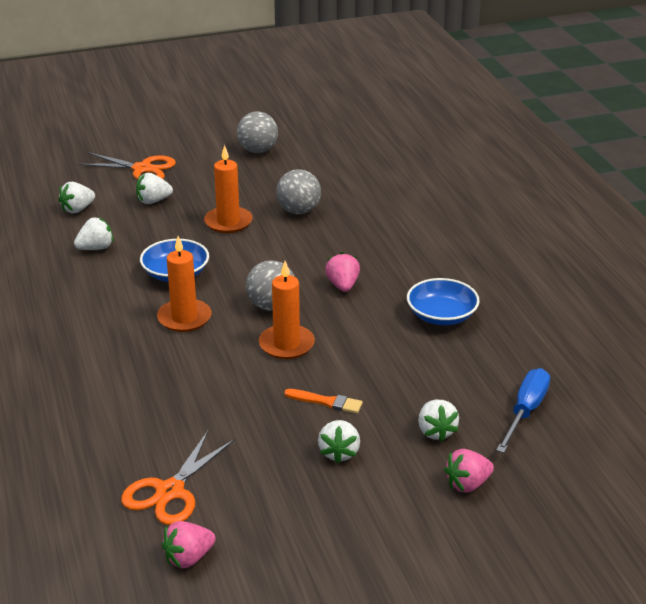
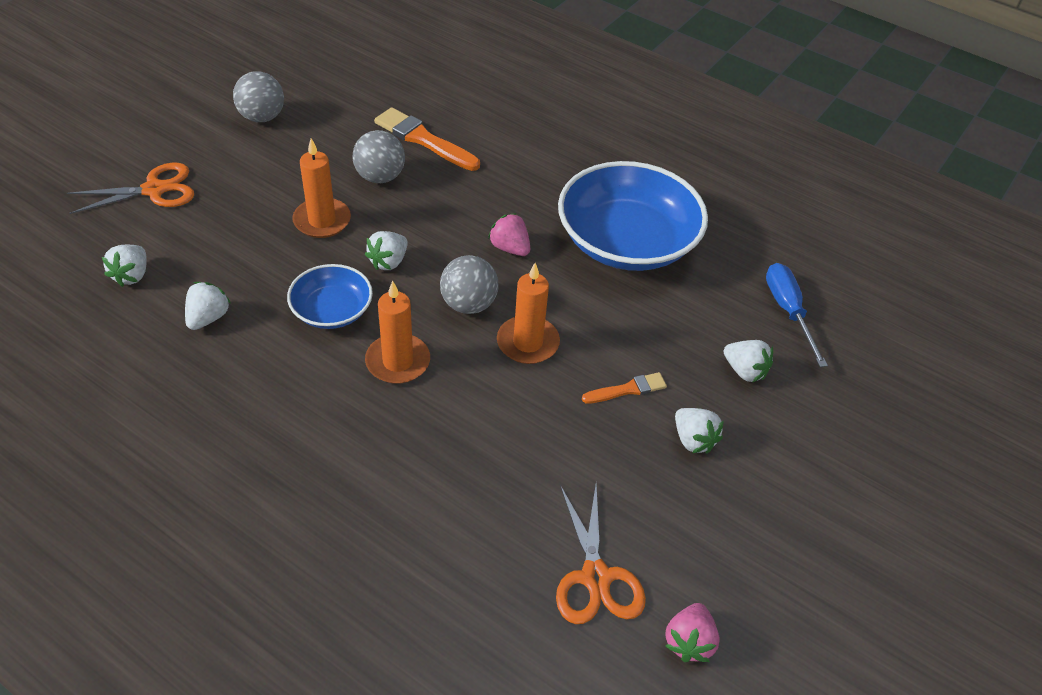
camera: 40 degrees left, 15 degrees up
white strawberry [136,173,173,204] -> white strawberry moved to [365,231,408,270]
blue bowl [407,278,480,325] -> blue bowl [558,161,708,271], size x1.91
pink strawberry [444,449,494,493] -> none
none -> orange brush [374,107,480,171]

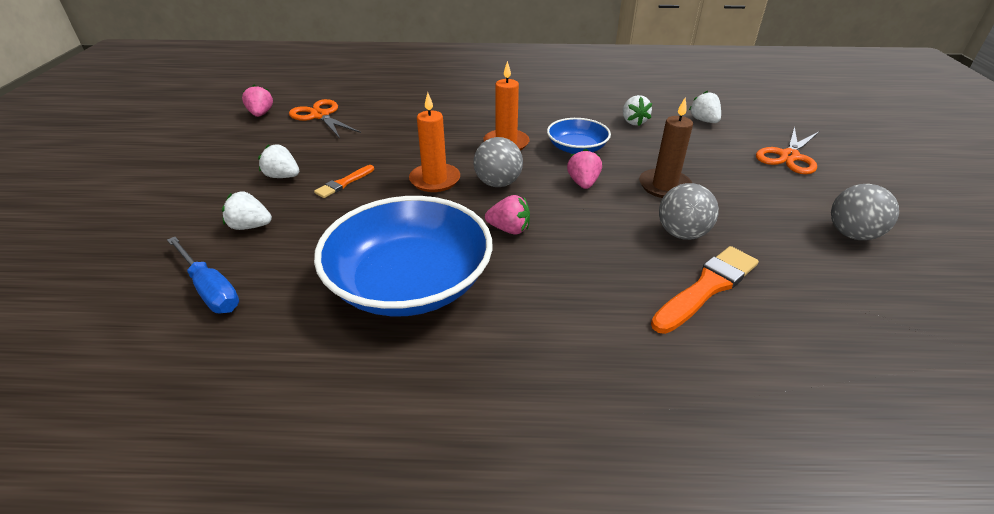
camera: 150 degrees right, 10 degrees down
orange candle [292,138,351,238] -> brown candle [639,98,693,198]
white strawberry [365,231,408,270] -> pink strawberry [567,149,602,189]
orange brush [374,107,480,171] -> orange brush turned 45 degrees counterclockwise [651,246,759,334]

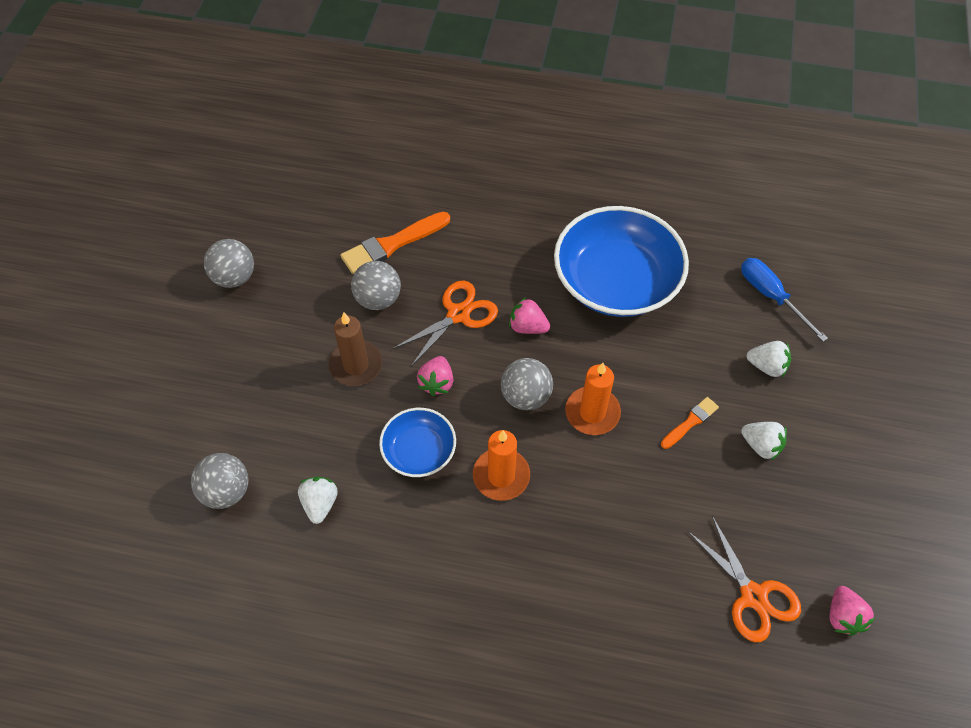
camera: 170 degrees left, 20 degrees up
white strawberry [689,91,721,123] -> grey ball [191,453,248,509]
orange scissors [756,127,819,174] -> orange scissors moved to [393,281,498,367]

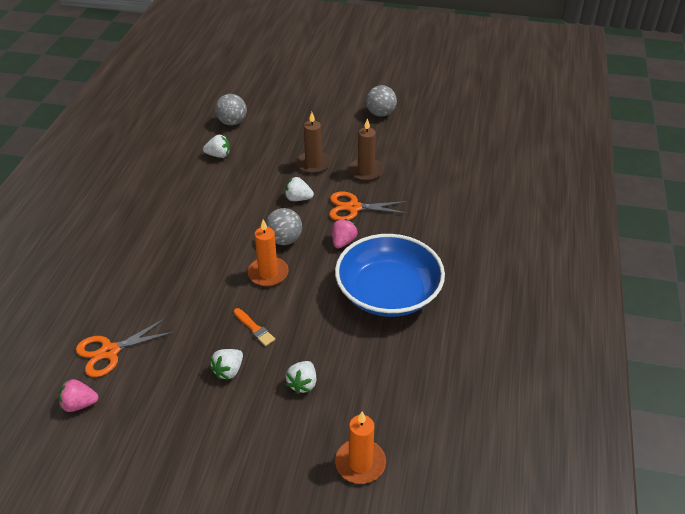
camera: 90 degrees right, 15 degrees down
orange brush [340,212,450,274] -> none
grey ball [351,261,401,310] -> brown candle [348,118,384,181]
blue bowl [379,408,456,477] -> none
orange scissors [393,281,498,367] -> orange scissors turned 135 degrees clockwise [329,192,408,221]
pink strawberry [417,356,453,396] -> white strawberry [285,177,314,201]
orange candle [473,430,530,501] -> orange candle moved to [335,412,386,484]
blue screwdriver [741,258,828,342] -> none

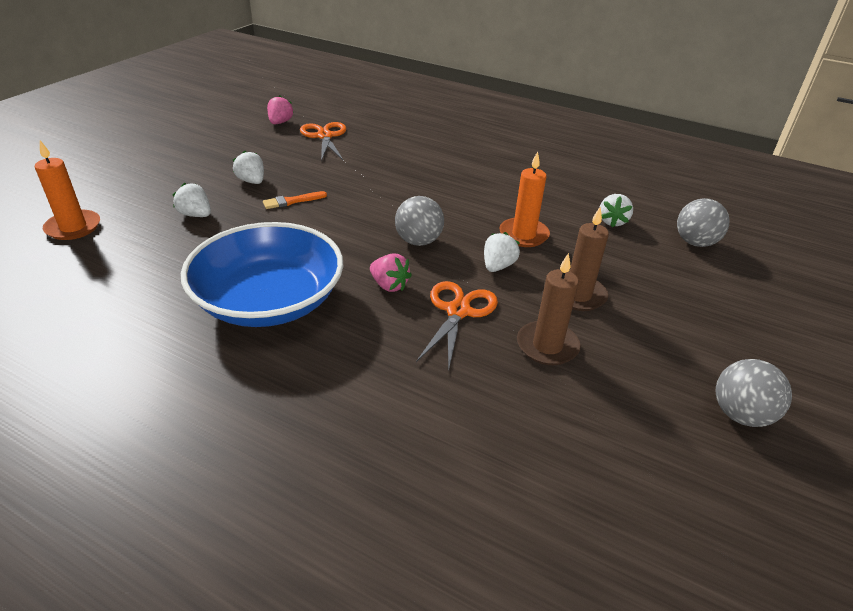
camera: 105 degrees right, 5 degrees down
orange candle [248,219,289,286] -> orange candle moved to [499,152,550,247]

